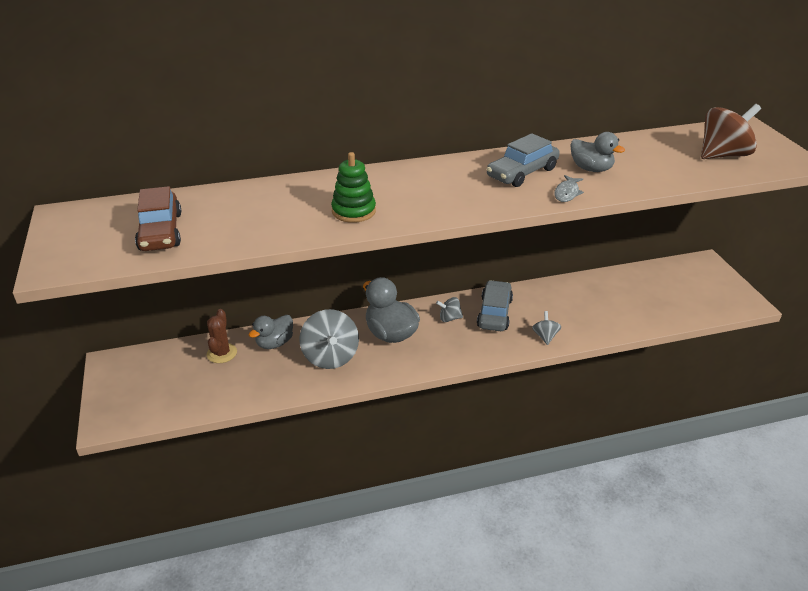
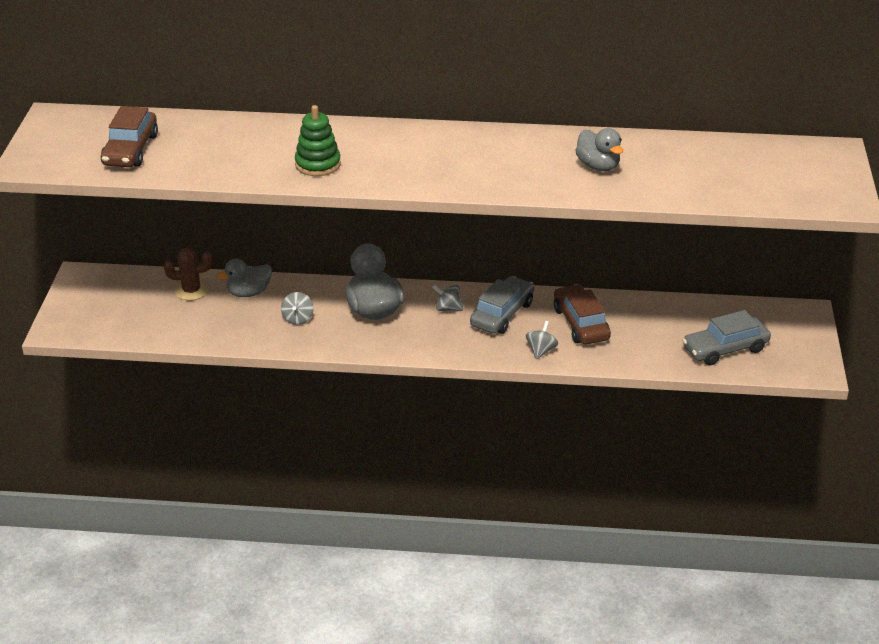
camera: 20 degrees right, 0 degrees up
brown cactus [206,309,237,363] -> brown cactus turned 60 degrees clockwise [164,248,212,300]
grey spinning top [299,309,359,369] -> grey spinning top [281,292,313,325], size x0.50
grey car [486,133,560,187] -> grey car moved to [682,310,771,365]
grey fish [554,175,584,202] -> none
brown spinning top [701,104,761,159] -> none
none -> brown car [554,284,611,344]

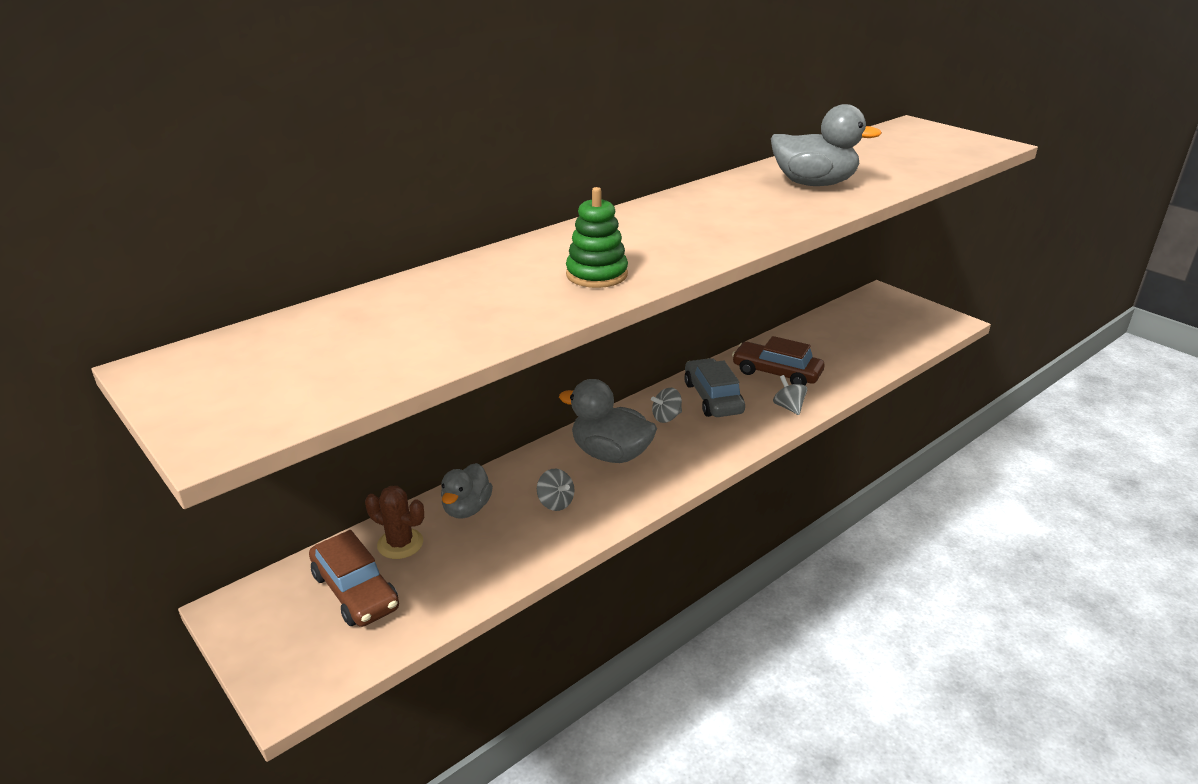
camera: 45 degrees left, 5 degrees down
brown car [101,106,158,167] -> brown car moved to [309,530,399,627]
brown cactus [164,248,212,300] -> brown cactus turned 75 degrees clockwise [365,486,424,559]
grey duck [575,128,623,171] -> grey duck [771,104,882,186], size x1.51
grey car [682,310,771,365] -> none

